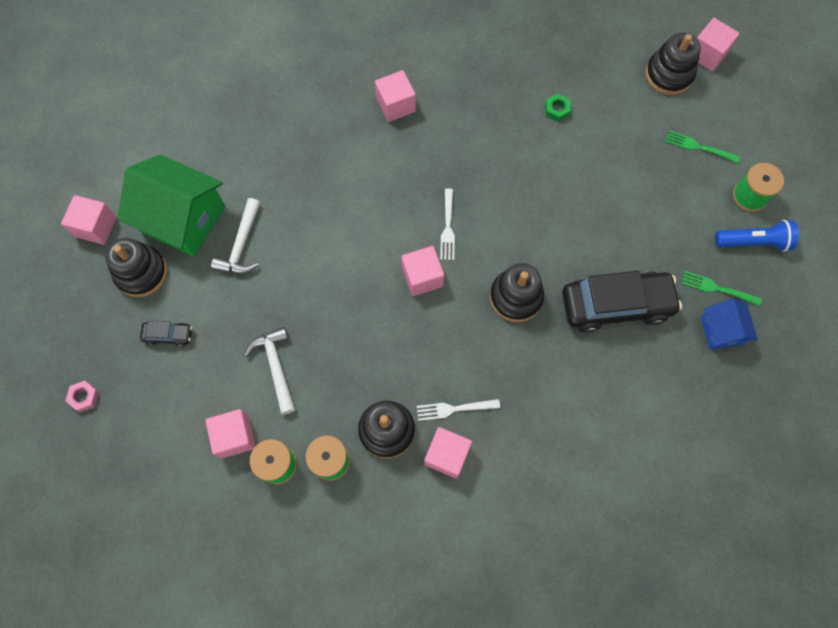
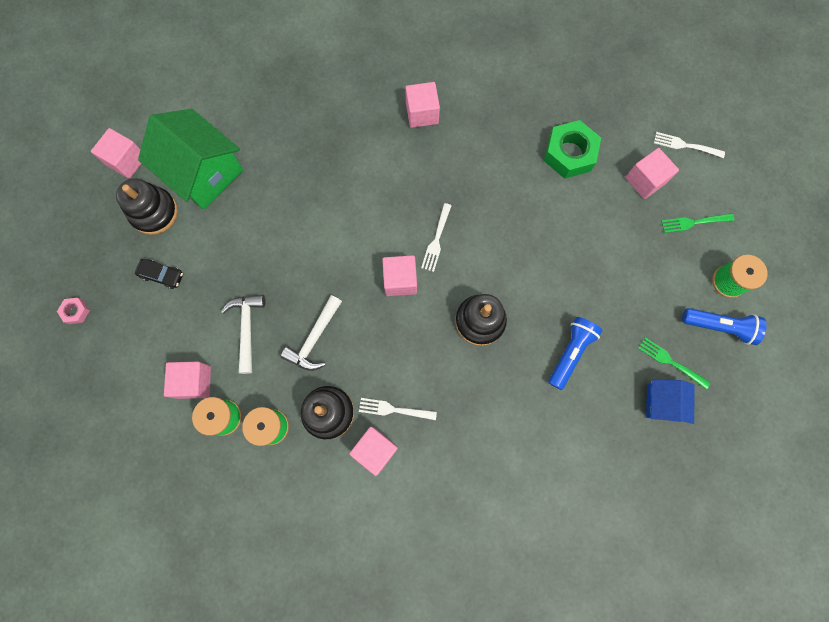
camera: 15 degrees right, 5 degrees up
white hammer [211,198,260,274] -> white hammer moved to [281,295,342,371]
green nut [545,94,571,122] -> green nut [544,120,601,179], size x2.14
black car [562,271,682,333] -> blue flashlight [548,317,602,390]
black stacking toy [645,33,701,95] -> white fork [654,132,725,158]
green fork [665,130,740,163] -> green fork turned 45 degrees counterclockwise [661,213,734,233]
pink cube [697,18,740,71] -> pink cube moved to [625,148,679,199]

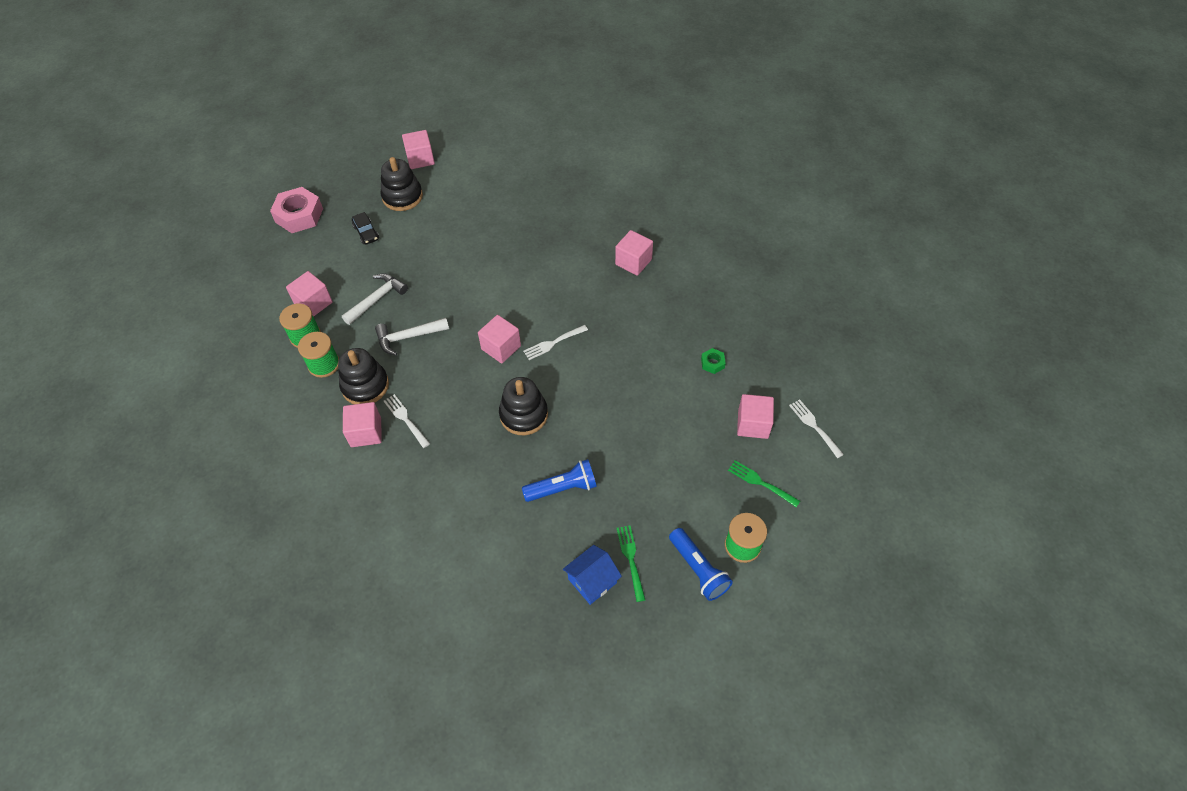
camera: 45 degrees right, 20 degrees down
pink nut [57,298,90,324] -> pink nut [270,187,323,233], size x2.14
green house [138,109,243,210] -> none
green nut [544,120,601,179] -> green nut [701,348,726,374], size x0.47

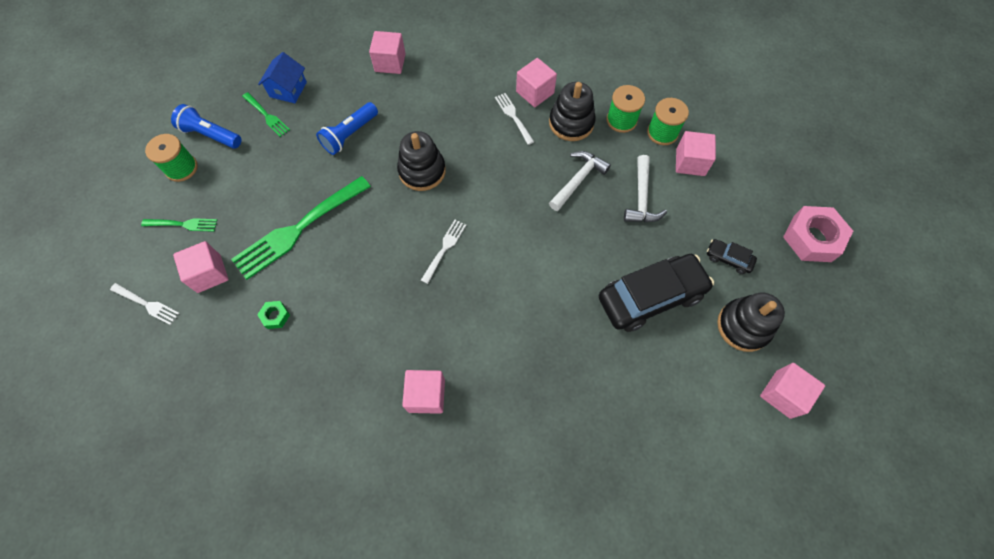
camera: 145 degrees right, 10 degrees up
white fork [384,394,430,448] -> white fork turned 135 degrees counterclockwise [495,93,534,145]
pink cube [478,315,521,363] -> pink cube moved to [369,31,406,74]
none -> green fork [231,176,371,280]
none -> black car [599,254,714,332]

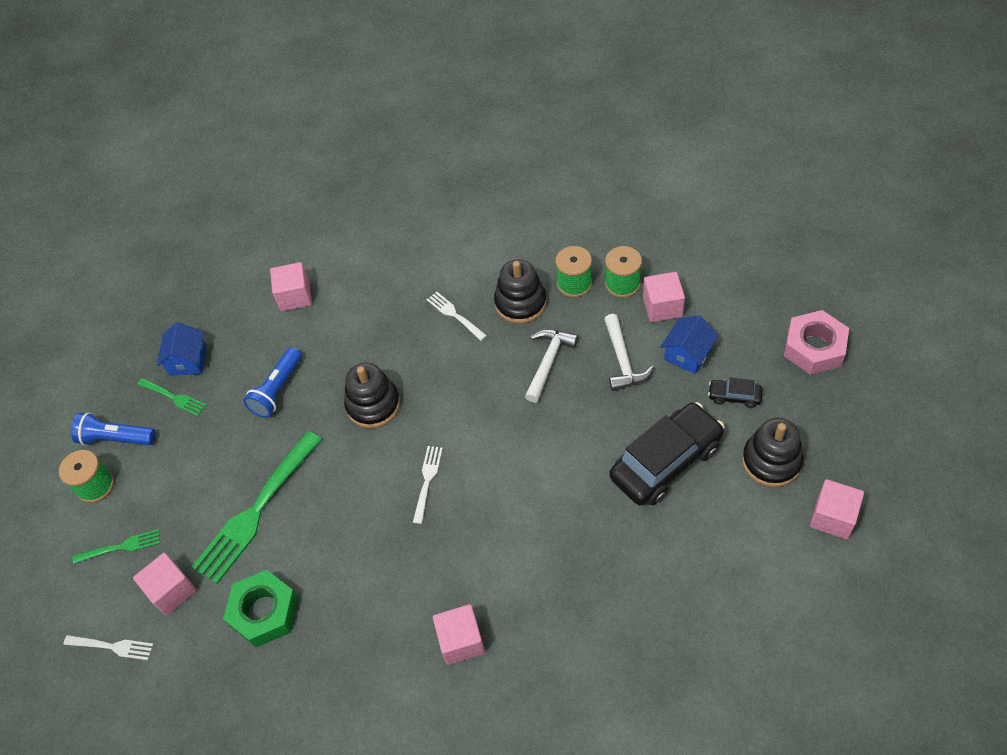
camera: 10 degrees left, 10 degrees down
green nut [257,301,290,329] -> green nut [223,570,299,647], size x2.14
pink cube [516,58,557,107] -> none
none -> blue house [660,315,718,374]

